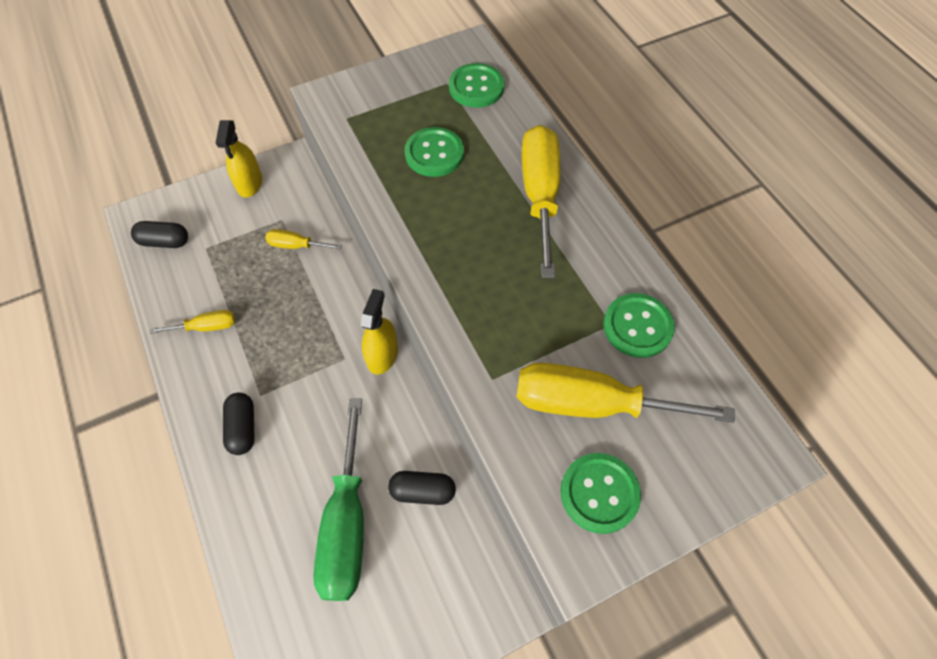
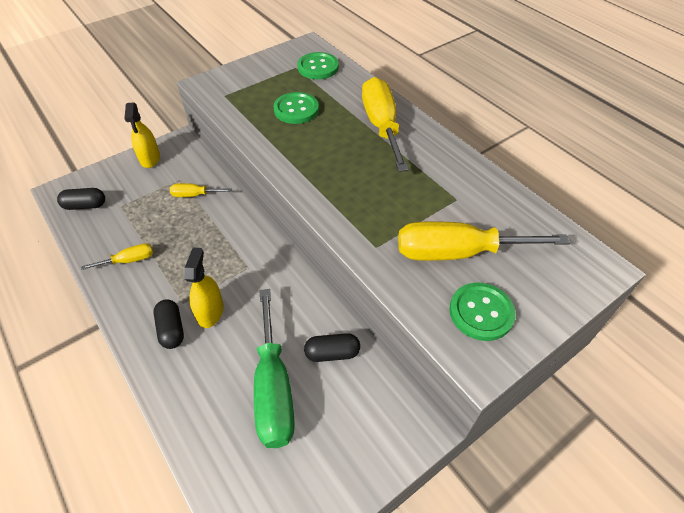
camera: 10 degrees left, 10 degrees down
yellow spray bottle [361,289,398,375] -> yellow spray bottle moved to [185,247,224,328]
green button [603,293,675,358] -> none

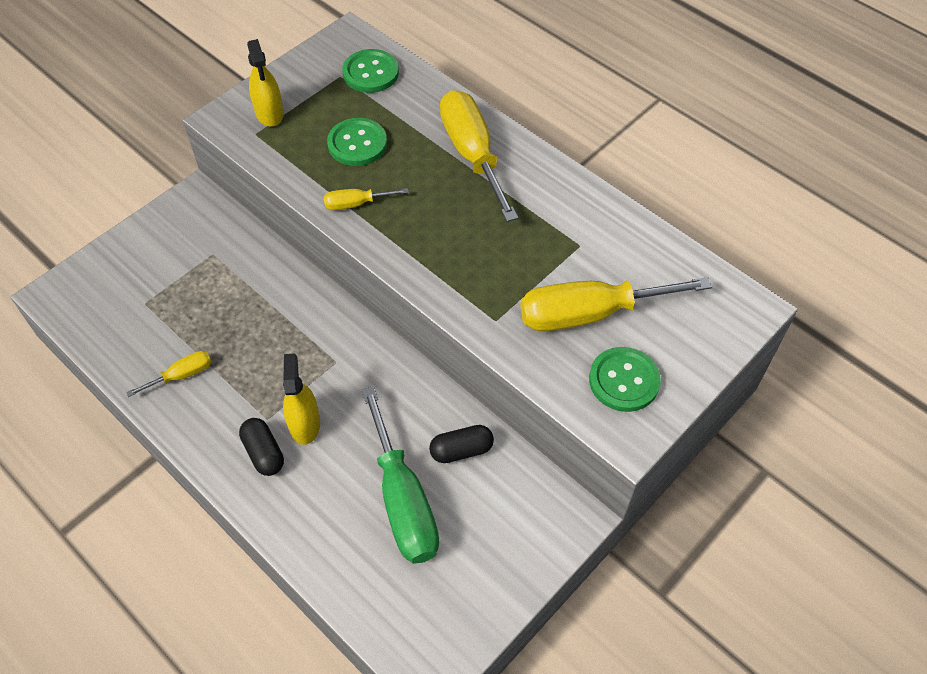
camera: 10 degrees left, 5 degrees up
black capsule [57,188,105,210] -> none
yellow spray bottle [124,102,160,168] -> yellow spray bottle moved to [247,39,284,127]
yellow screwdriver [170,183,232,197] -> yellow screwdriver moved to [323,188,409,210]

